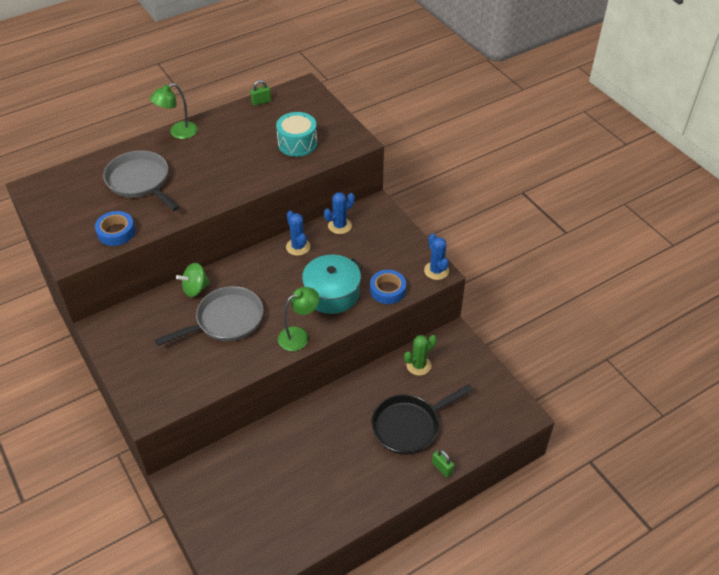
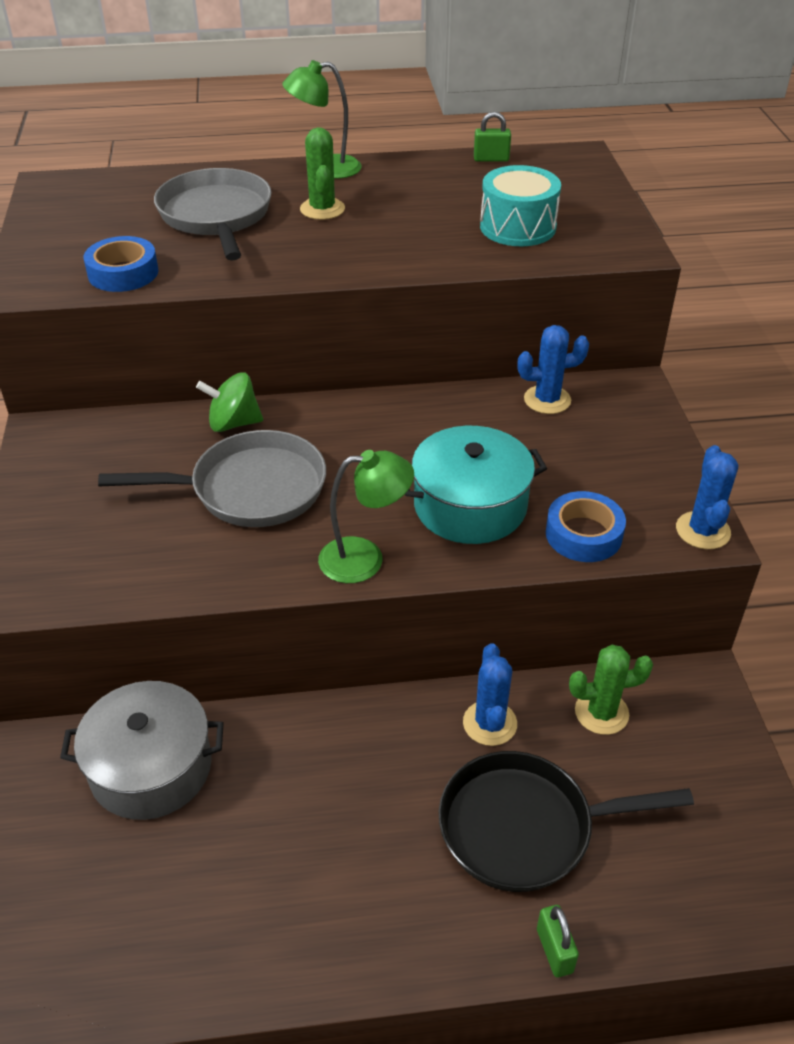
camera: 25 degrees right, 5 degrees down
blue cactus [286,211,310,256] -> blue cactus moved to [463,643,517,746]
none -> grey pot [60,681,224,820]
none -> green cactus [300,127,345,220]

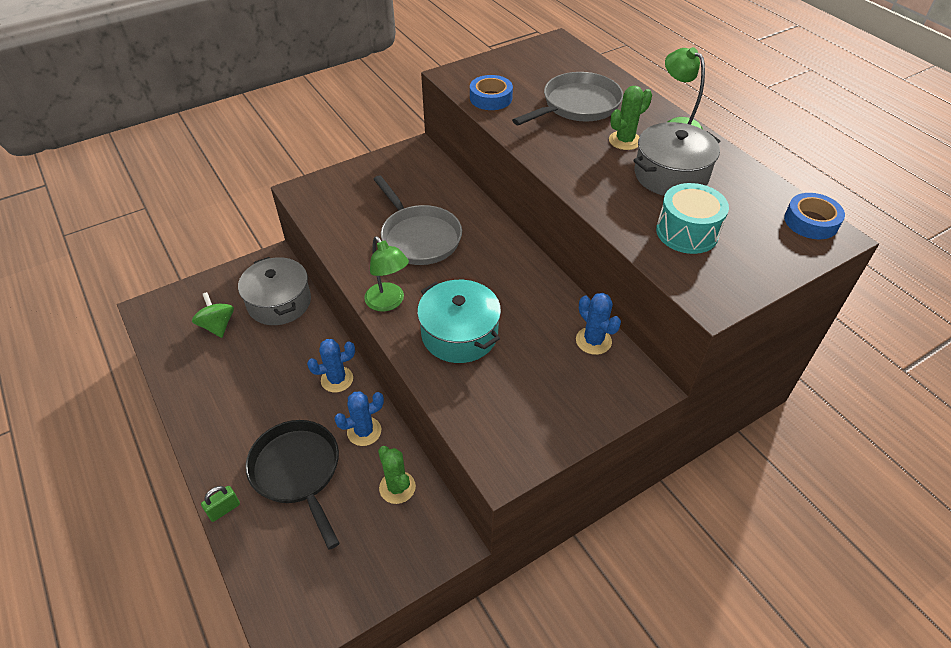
camera: 65 degrees right, 5 degrees up
green spinning top [196,372,263,432] -> green spinning top moved to [192,292,234,338]
green padlock [474,112,511,162] -> none
blue tape [546,491,626,562] -> blue tape moved to [784,193,845,239]
blue cactus [676,445,738,549] -> blue cactus moved to [307,339,355,392]
none -> grey pot [633,122,720,196]

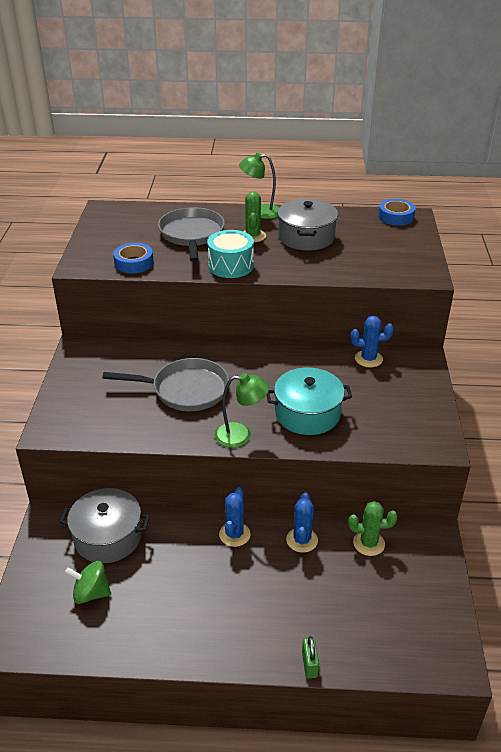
camera: 55 degrees left, 10 degrees down
black pan [245,420,339,550] -> none
turquoise drum [656,183,729,254] -> turquoise drum moved to [207,230,254,278]

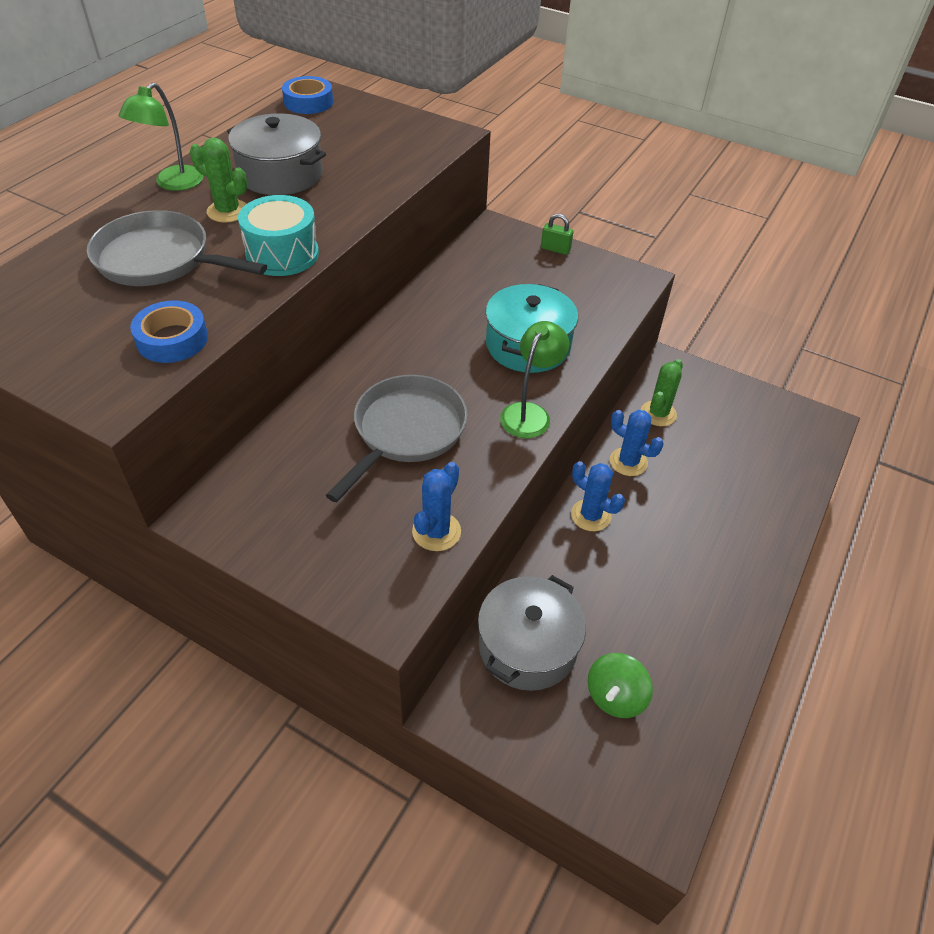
camera: 65 degrees left, 10 degrees up
green padlock [302,636,319,678] -> green padlock moved to [541,214,574,255]
blue cactus [351,316,394,368] -> blue cactus moved to [412,462,461,551]

